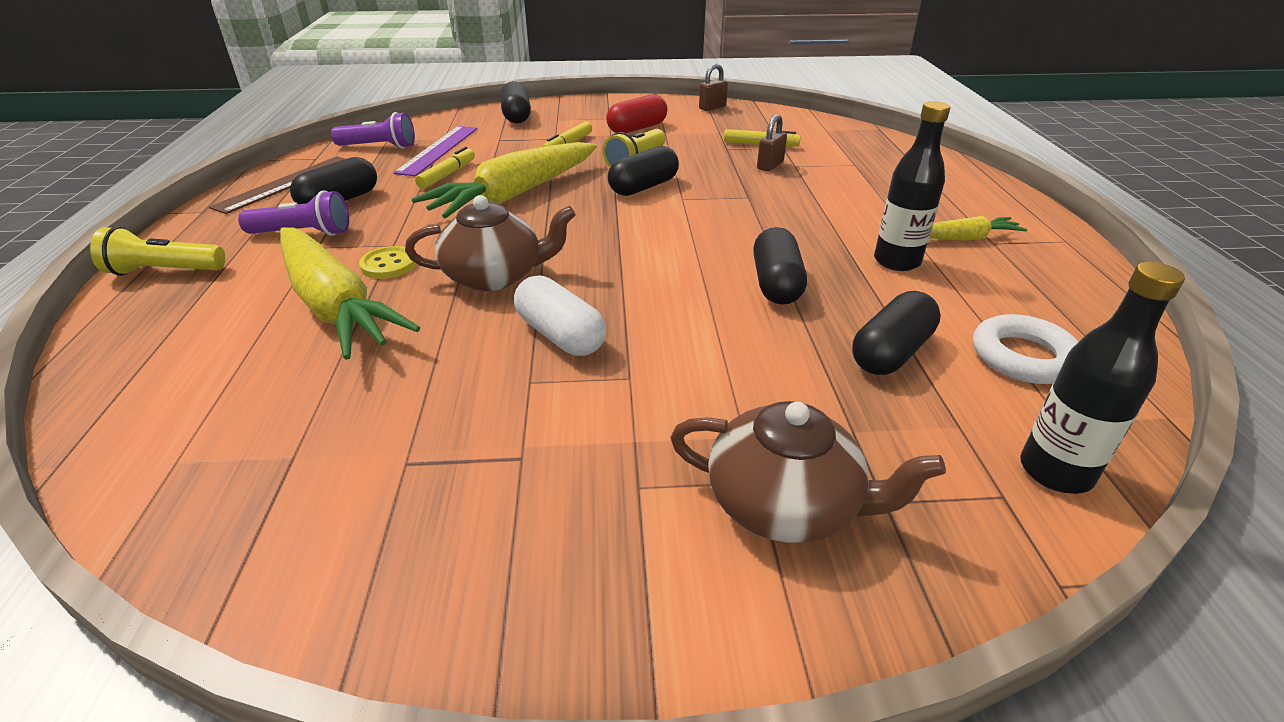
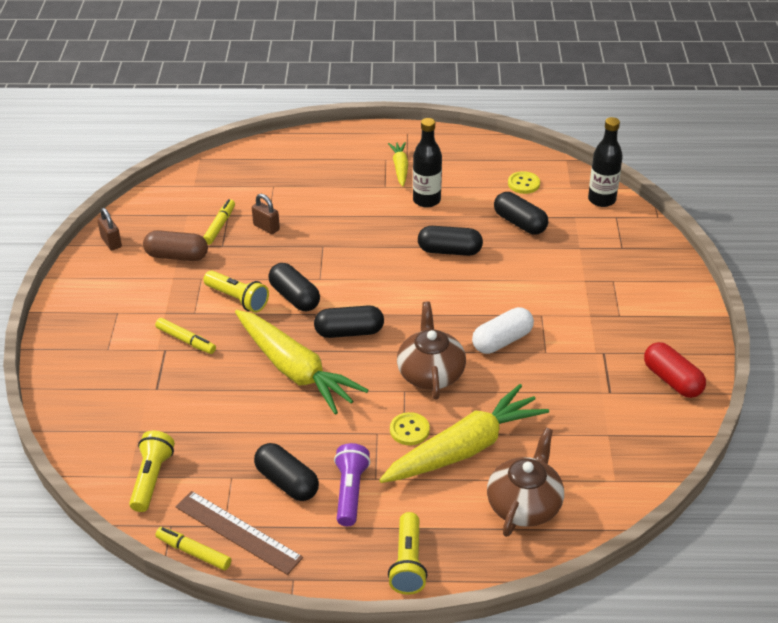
camera: 85 degrees left, 5 degrees up
purple flashlight [331,112,415,148] -> yellow flashlight [129,431,175,512]
purple ruler [393,126,478,176] -> none
yellow marker [415,147,475,189] -> yellow marker moved to [155,527,231,570]
black capsule [500,81,531,123] -> black capsule moved to [314,305,384,338]
red capsule [606,94,668,133] -> red capsule moved to [644,342,706,398]
brown teapot [670,401,946,543] -> brown teapot moved to [487,427,564,537]
white ring [973,314,1078,384] -> yellow button [508,171,540,194]
none -> brown capsule [143,230,208,261]

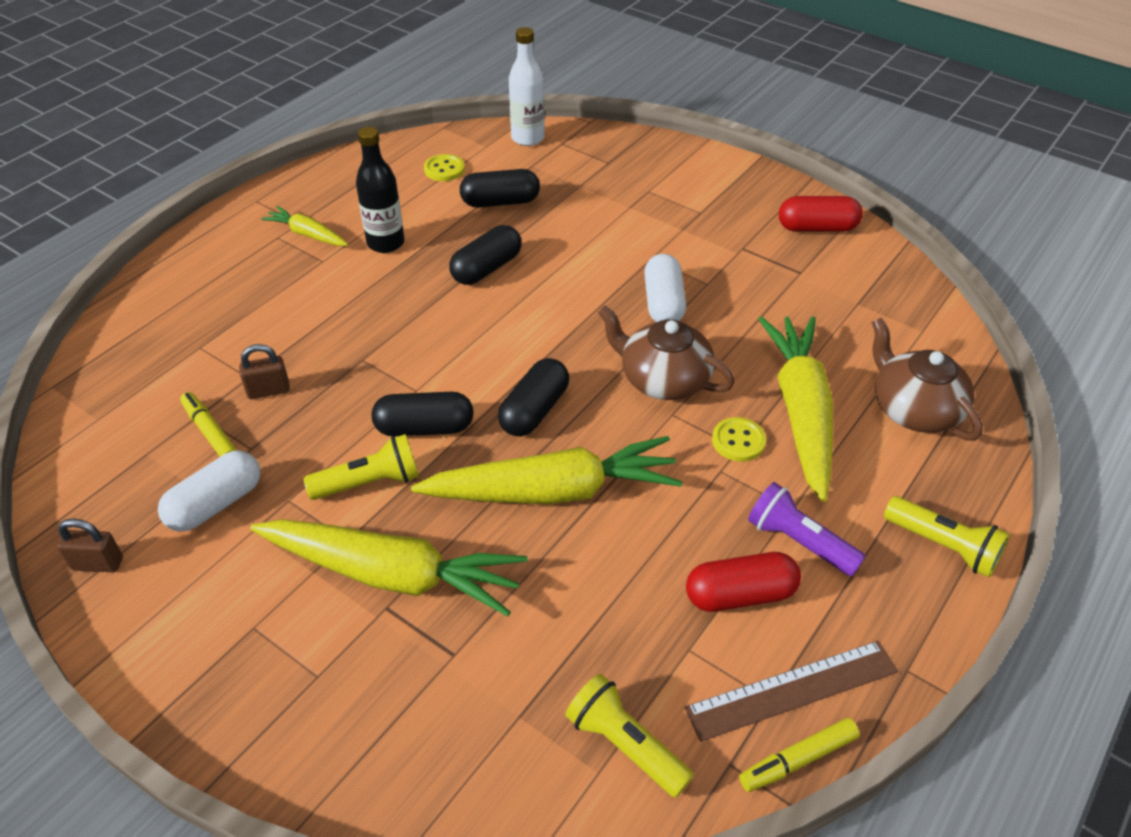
camera: 55 degrees left, 5 degrees up
brown capsule [143,230,208,261] -> white capsule [158,450,260,532]
yellow marker [155,318,216,354] -> yellow carrot [250,519,528,616]
black capsule [254,443,319,501] -> red capsule [686,552,801,612]
black bottle [588,117,623,207] -> white bottle [509,27,545,146]

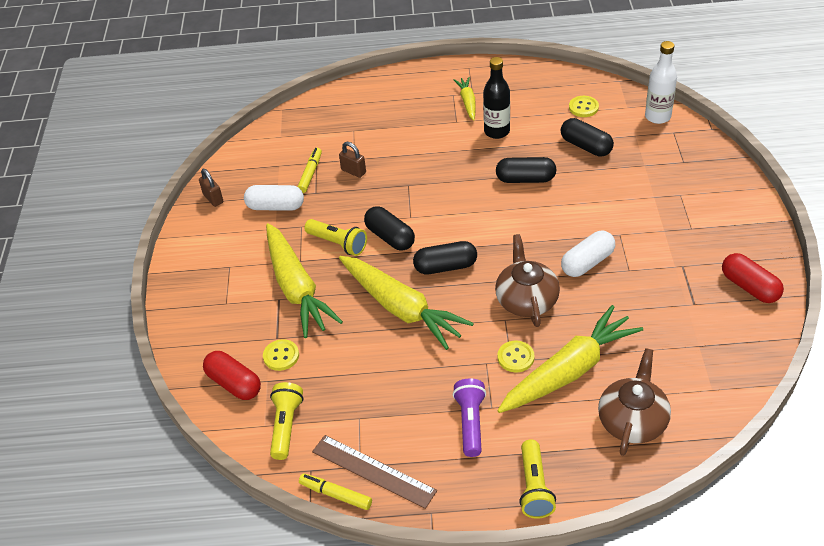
camera: 55 degrees right, 0 degrees up
red capsule [686,552,801,612] -> red capsule moved to [203,351,261,400]
none -> yellow button [263,339,299,371]

